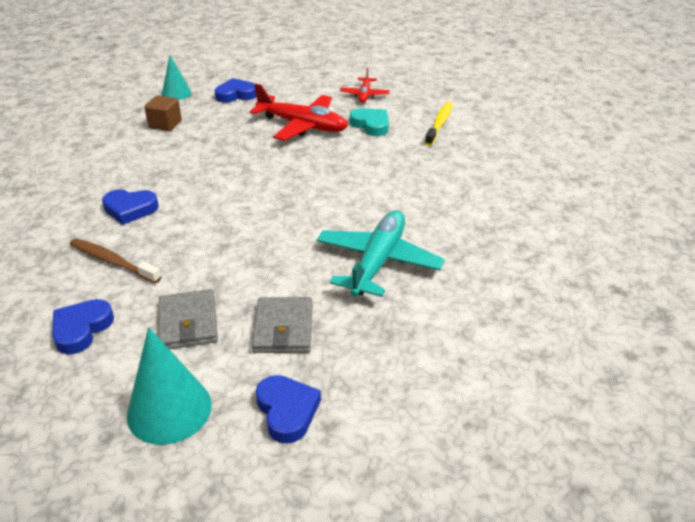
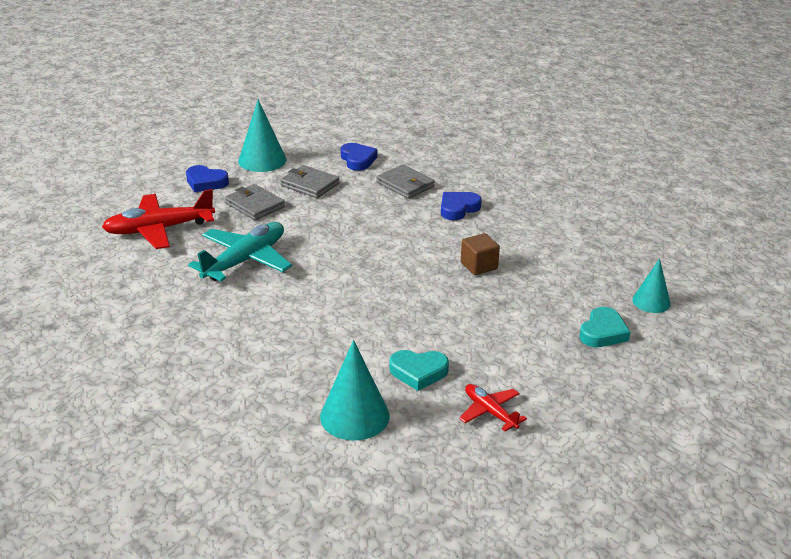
camera: 135 degrees right, 5 degrees down
brown toothbrush [70,238,161,284] -> grey wallet [377,165,435,199]
brown cube [144,95,182,131] -> brown cube moved to [461,233,500,275]
blue heart [215,78,257,103] -> turquoise heart [579,307,630,347]
red plane [249,83,348,141] -> red plane moved to [102,189,215,249]
turquoise plane [317,210,445,297] -> turquoise plane turned 120 degrees counterclockwise [188,222,292,281]
yellow toothbrush [425,102,453,146] -> turquoise cone [320,340,390,440]

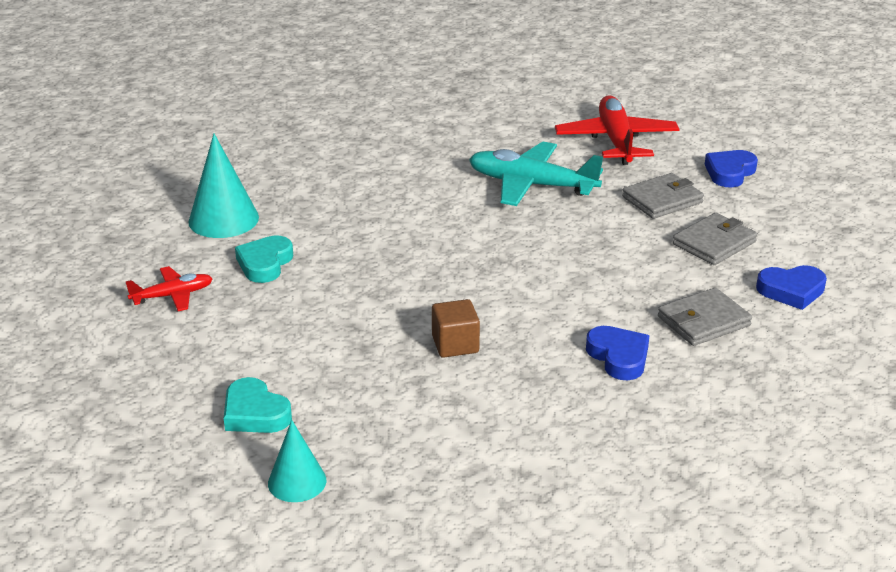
camera: 105 degrees right, 0 degrees up
turquoise plane [188,222,292,281] -> turquoise plane turned 150 degrees clockwise [469,141,603,206]
turquoise cone [238,100,287,172] -> none

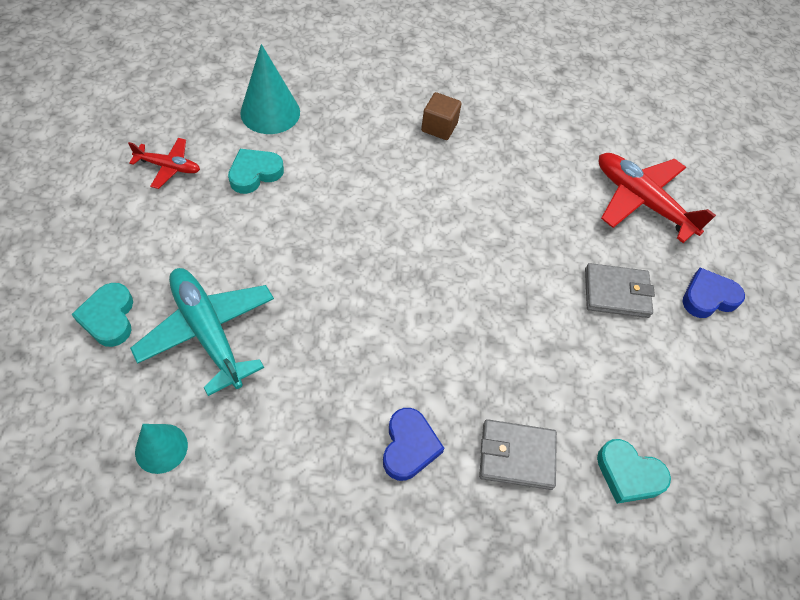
camera: 30 degrees right, 25 degrees up
turquoise cone [268,420,326,502] -> turquoise cone moved to [135,424,188,474]
brown cube [432,299,480,358] -> brown cube moved to [421,92,462,140]
turquoise plane [469,141,603,206] -> turquoise plane moved to [130,268,274,396]
red plane [555,95,679,165] -> red plane turned 75 degrees counterclockwise [599,153,716,243]
grey wallet [673,213,757,265] -> none
blue heart [756,265,827,310] -> turquoise heart [597,439,671,504]

